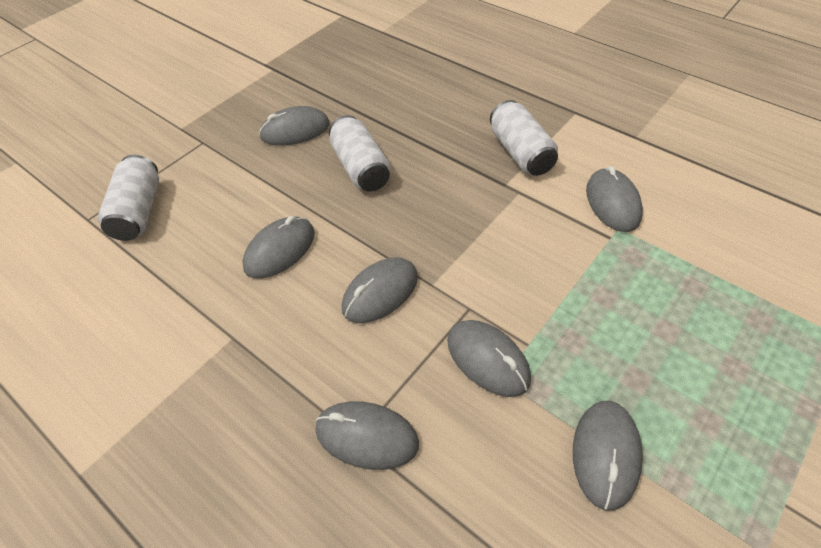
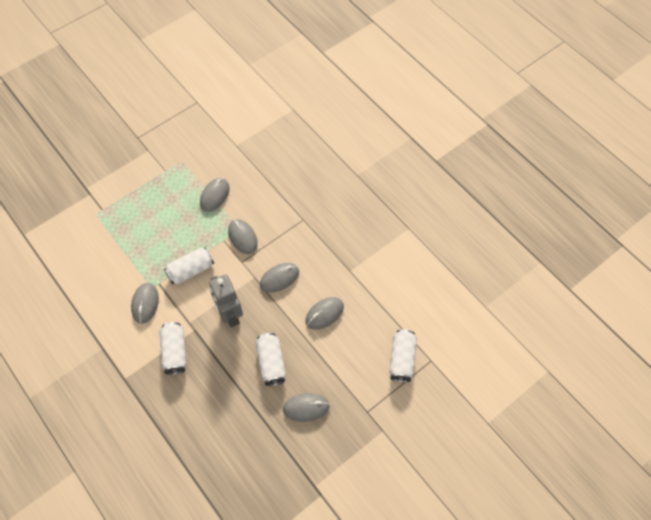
camera: 170 degrees left, 10 degrees up
grey mouse [315,401,419,470] -> none
none -> white can [164,247,214,285]
none -> grey robot [209,274,243,327]

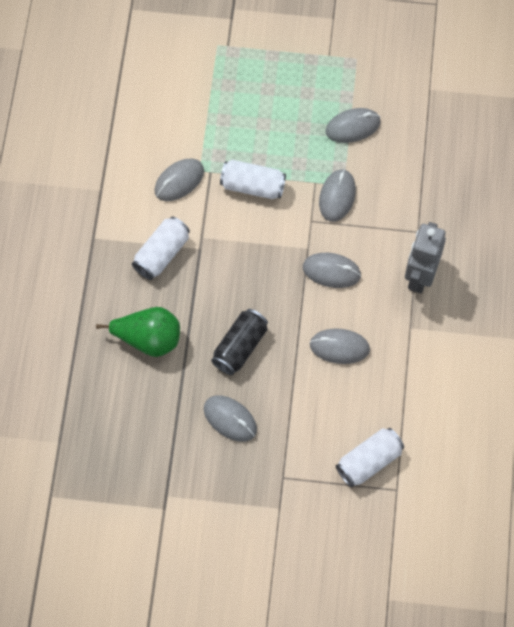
camera: 45 degrees right, 5 degrees up
grey robot [209,274,243,327] -> grey robot moved to [405,222,446,293]
white can [255,333,286,386] -> black can [211,309,268,375]
none -> green pear [96,307,180,357]

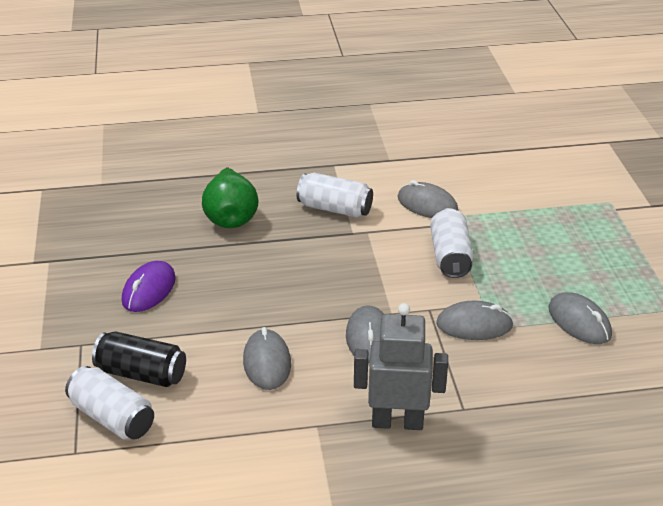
camera: 75 degrees right, 30 degrees down
grey mouse [204,395,257,442] -> purple mouse [122,261,176,312]
black can [211,309,268,375] -> black can moved to [92,332,186,387]

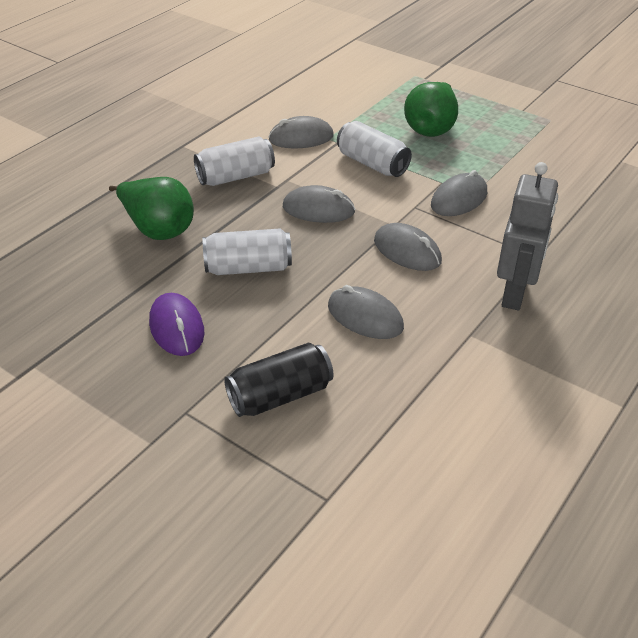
camera: 45 degrees left, 5 degrees up
white can [65,366,154,440] -> white can moved to [203,228,292,275]
grey robot [354,303,448,430] -> grey robot turned 150 degrees clockwise [497,162,558,310]
grey mouse [548,292,612,344] -> grey mouse moved to [283,185,355,223]
none -> green pear [404,82,458,137]

